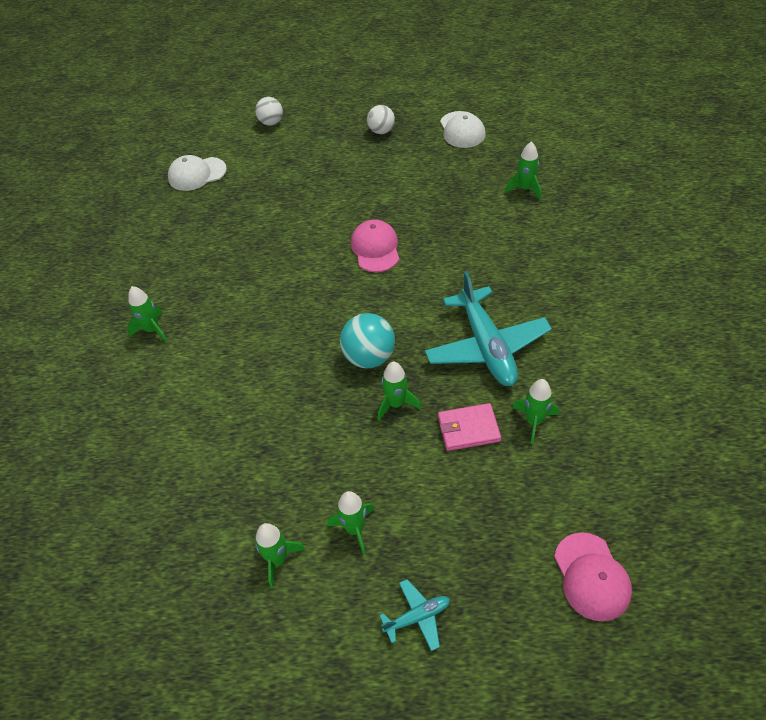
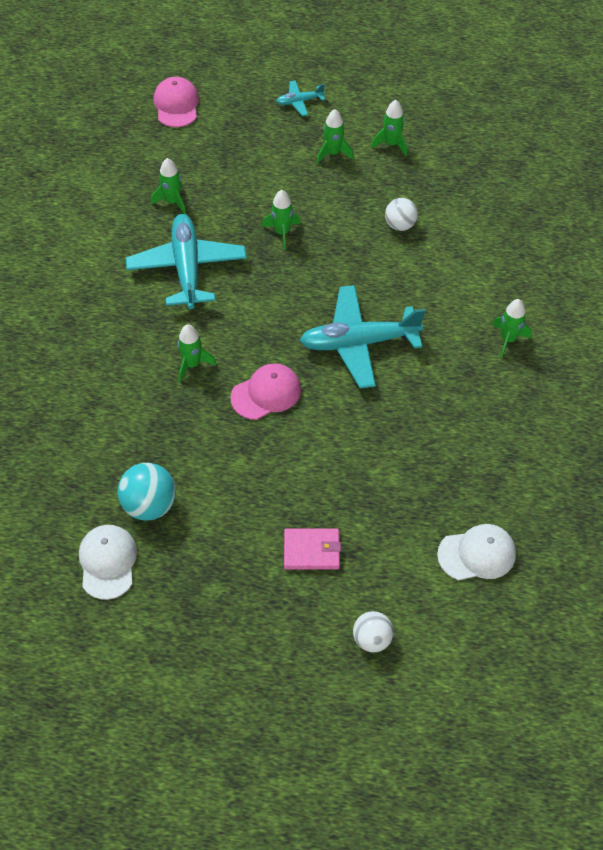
camera: 175 degrees left, 5 degrees up
turquoise ball [340,313,395,368] -> turquoise ball moved to [117,463,176,521]
pink cap [351,219,399,272] -> pink cap turned 120 degrees counterclockwise [230,363,301,420]
white ball [367,105,395,134] -> white ball moved to [385,198,418,231]
pink wallet [438,403,501,451] -> pink wallet moved to [284,528,341,570]
green rocket [505,141,541,199] -> green rocket moved to [177,324,216,382]
none -> turquoise plane [300,285,425,388]

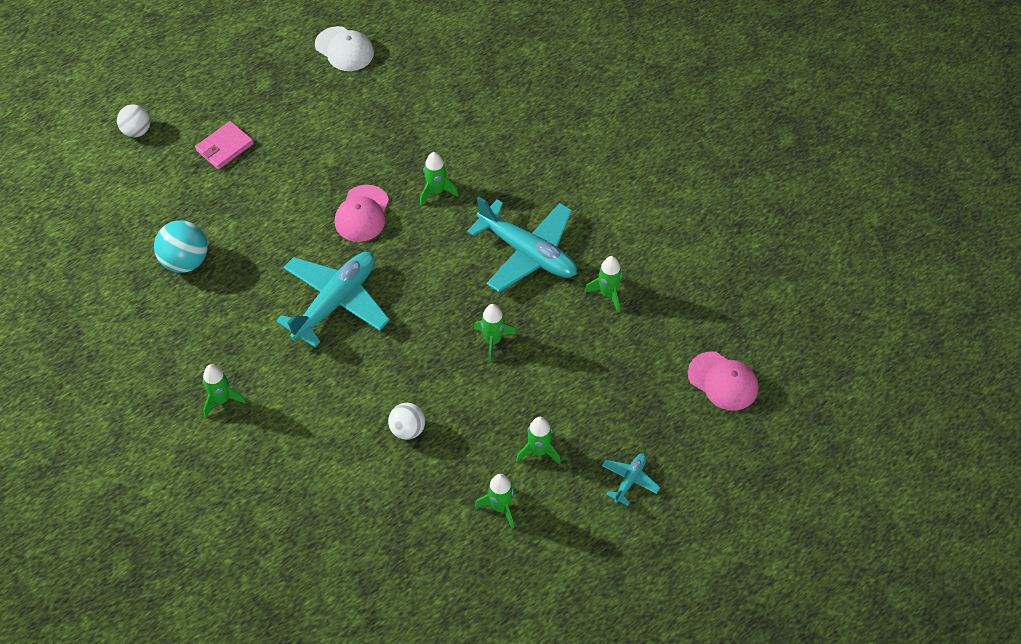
camera: 135 degrees right, 0 degrees up
turquoise ball [117,463,176,521] -> turquoise ball moved to [154,220,208,273]
white cap [437,524,516,580] -> none

